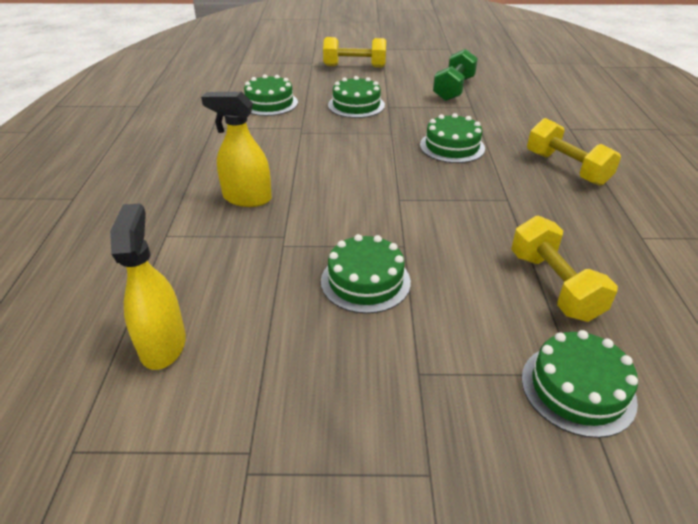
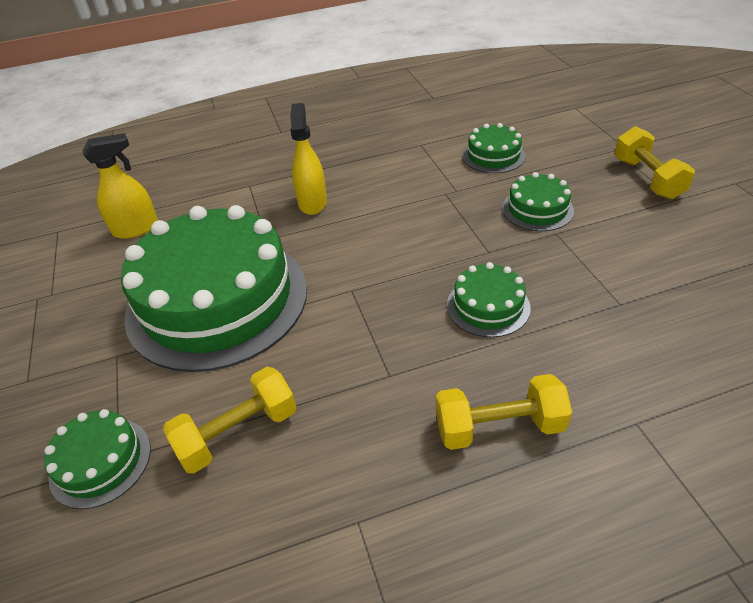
camera: 75 degrees right, 5 degrees up
green cake [321,234,411,314] -> green cake [121,205,307,372], size x2.31
green dumbbell [433,49,478,101] -> none
yellow dumbbell [527,118,621,186] -> yellow dumbbell turned 45 degrees clockwise [436,374,572,450]

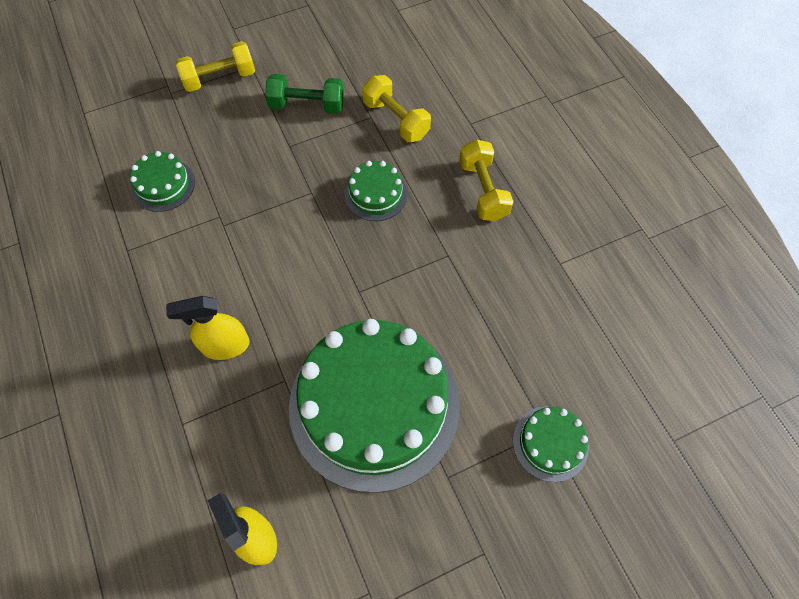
camera: 100 degrees left, 20 degrees up
yellow dumbbell [163,367,297,474] -> yellow dumbbell moved to [362,75,431,142]
green cake [502,172,574,231] -> none
none -> green dumbbell [265,74,344,114]

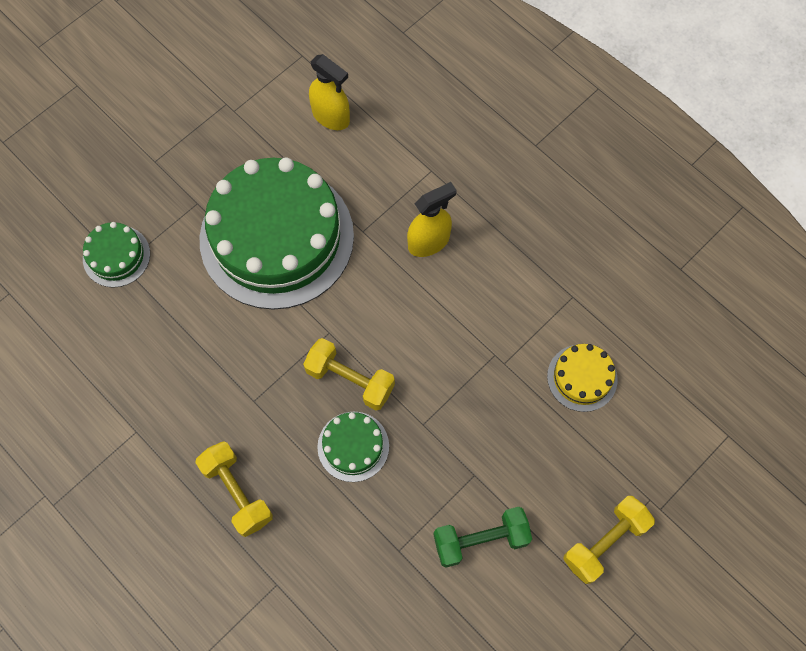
camera: 160 degrees right, 5 degrees up
green cake [130,151,195,212] -> yellow cake [547,344,618,412]
yellow dumbbell [362,75,431,142] -> yellow dumbbell moved to [303,338,395,410]

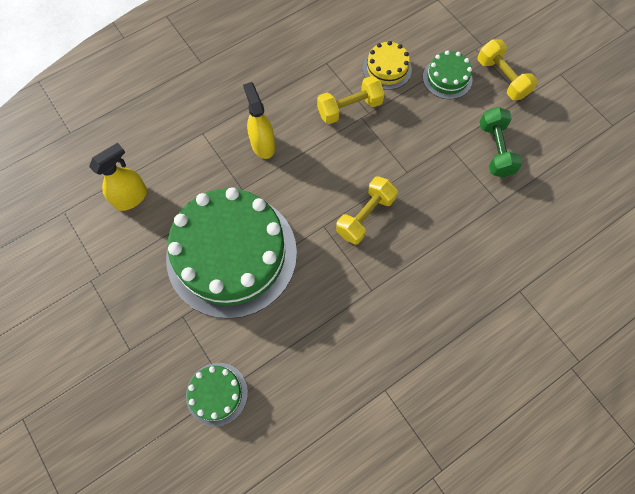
camera: 80 degrees left, 0 degrees up
yellow dumbbell [195,441,273,537] -> yellow dumbbell moved to [317,76,385,124]
green cake [317,412,389,482] -> green cake moved to [423,50,473,99]

